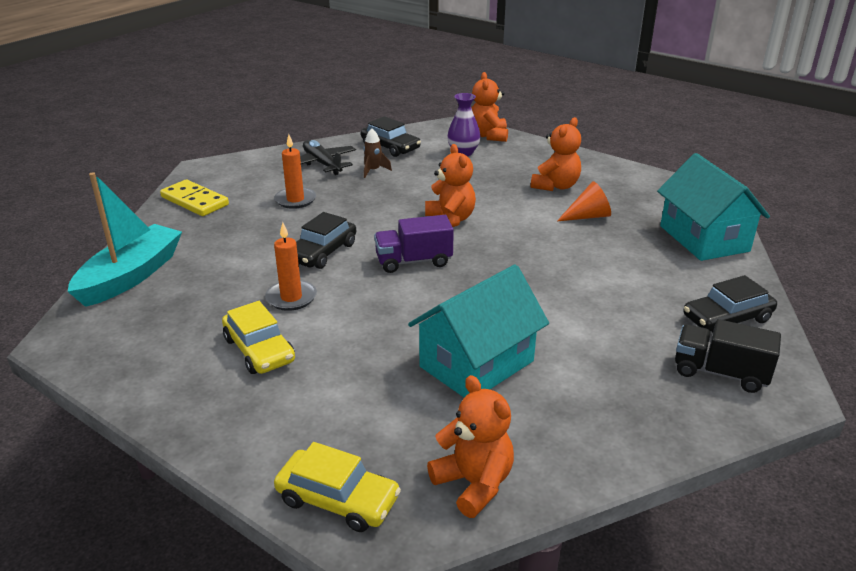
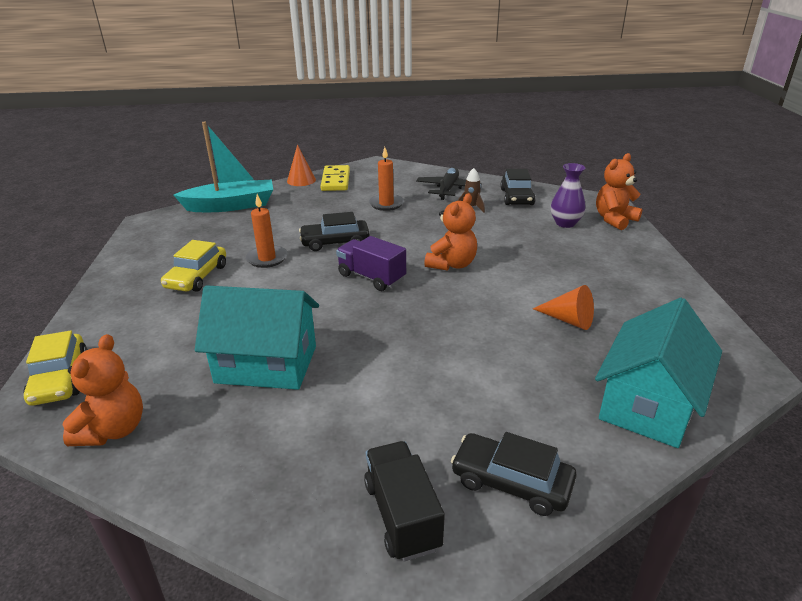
camera: 50 degrees right, 0 degrees up
orange teddy bear [531,117,581,191] -> none
none -> orange cone [287,145,316,186]

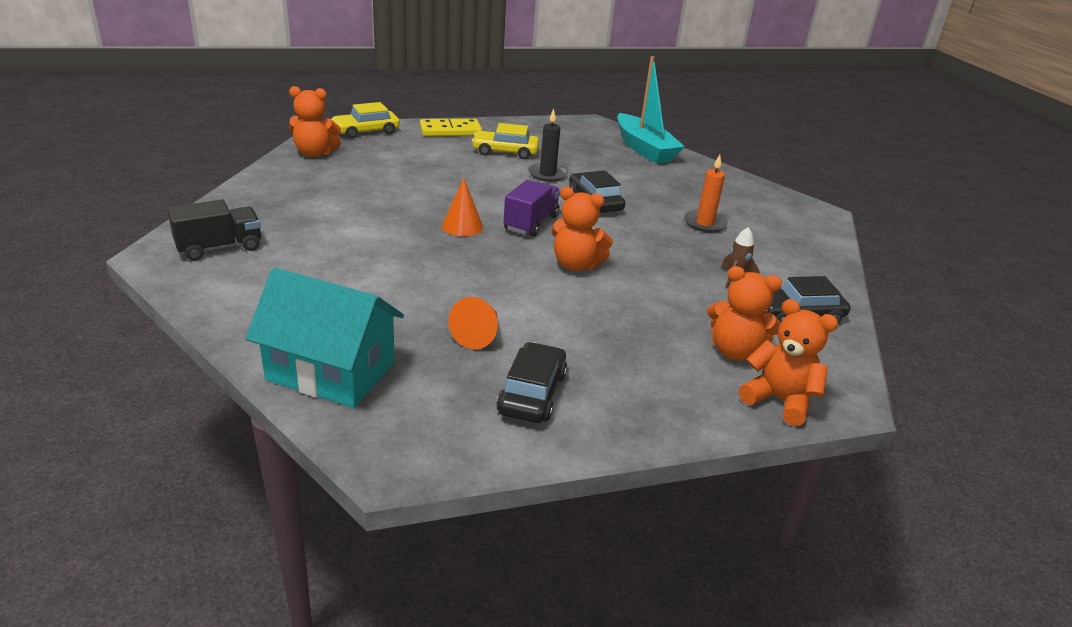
camera: 75 degrees right, 0 degrees up
turquoise house [195,285,319,390] -> none
orange candle [246,194,287,268] -> black candle [528,109,568,182]
orange cone [287,145,316,186] -> orange cone moved to [442,178,483,236]
yellow domino [320,165,350,191] -> yellow domino moved to [420,119,482,136]
black plane [416,167,482,200] -> none
black car [451,432,577,516] -> black car moved to [496,342,567,423]
purple vase [551,163,586,228] -> orange teddy bear [707,266,782,361]

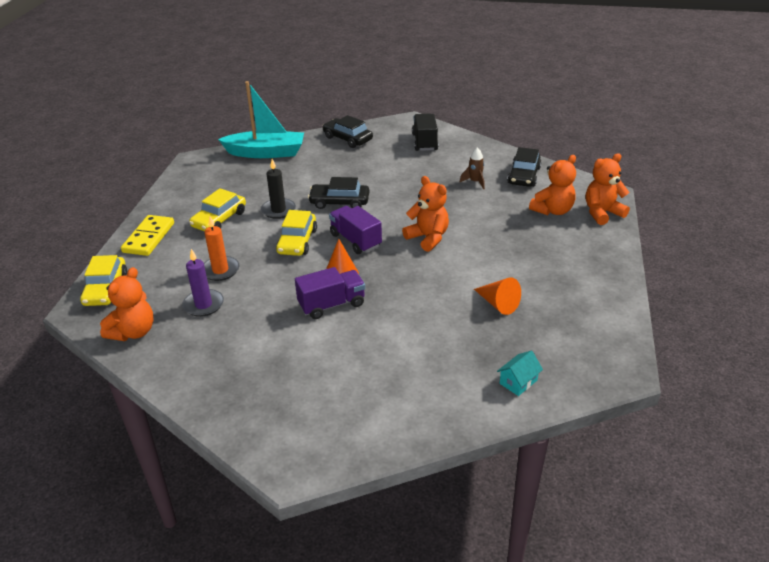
camera: 60 degrees left, 5 degrees up
black truck [167,199,261,261] -> black truck moved to [412,114,438,151]
turquoise house [245,268,404,408] -> turquoise house [497,351,543,396], size x0.41
black car [496,342,567,423] -> black car moved to [323,115,373,148]
orange teddy bear [551,187,613,271] -> orange teddy bear turned 90 degrees counterclockwise [402,176,449,252]
orange candle [684,155,728,233] -> orange candle moved to [204,216,239,281]
none -> purple candle [182,249,224,317]
none -> yellow car [276,210,317,256]
none -> purple truck [295,267,365,319]

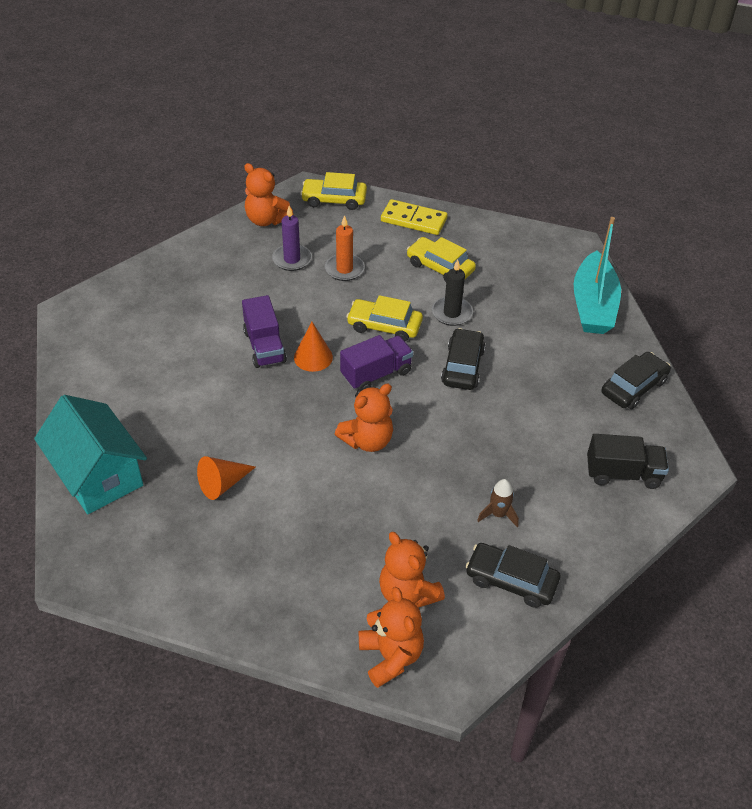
camera: 95 degrees right, 10 degrees up
turquoise house [497,351,543,396] -> turquoise house [34,395,147,514], size x2.43

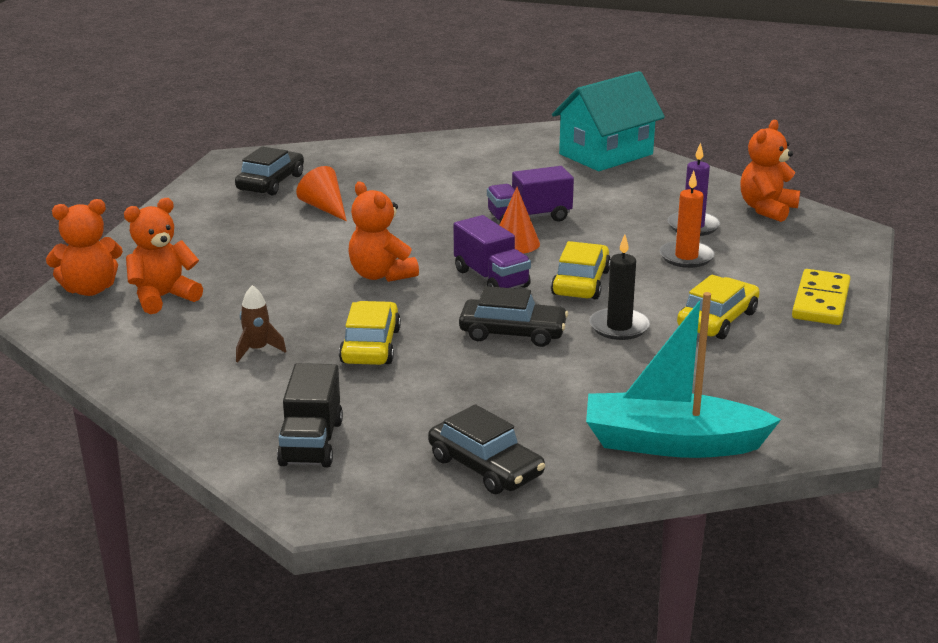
camera: 90 degrees right, 20 degrees down
turquoise house [34,395,147,514] -> turquoise house moved to [552,71,665,171]
yellow car [300,172,367,210] -> yellow car moved to [339,301,401,365]
black car [465,543,560,608] -> black car moved to [235,146,304,195]

